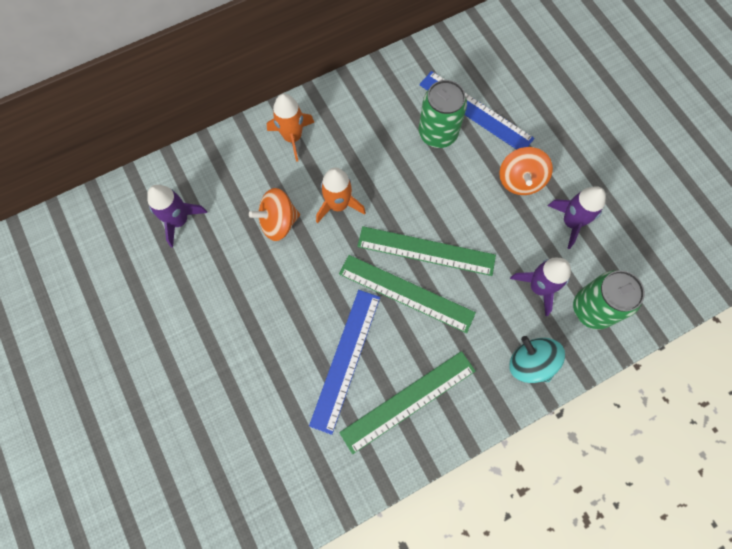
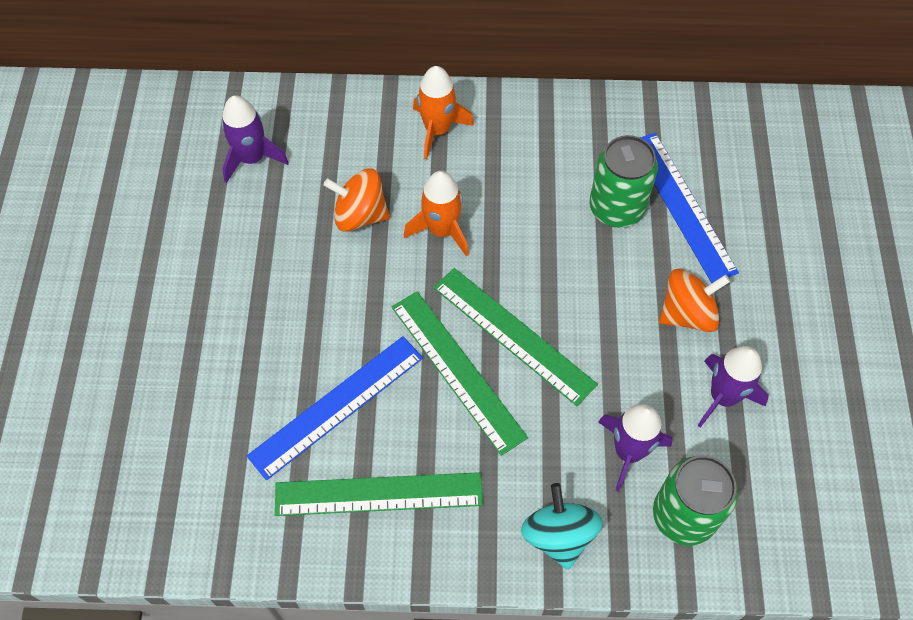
camera: 30 degrees right, 10 degrees down
orange spinning top [499,147,553,195] -> orange spinning top turned 150 degrees counterclockwise [659,269,730,332]

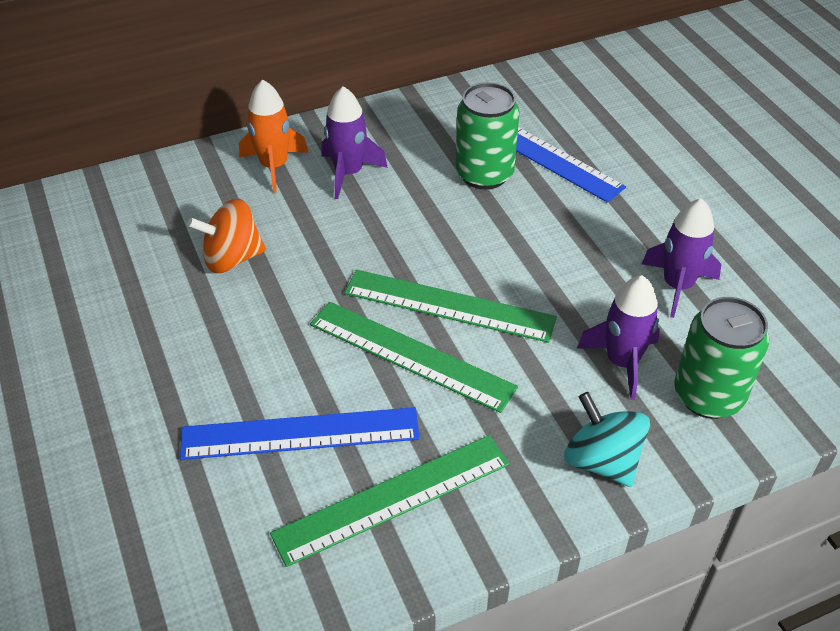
camera: 25 degrees left, 15 degrees down
purple rocket [222,95,289,183] -> purple rocket moved to [321,86,388,199]
blue ruler [247,336,423,480] -> blue ruler turned 60 degrees clockwise [180,407,420,460]
orange rocket [404,171,469,257] -> none
orange spinning top [659,269,730,332] -> none

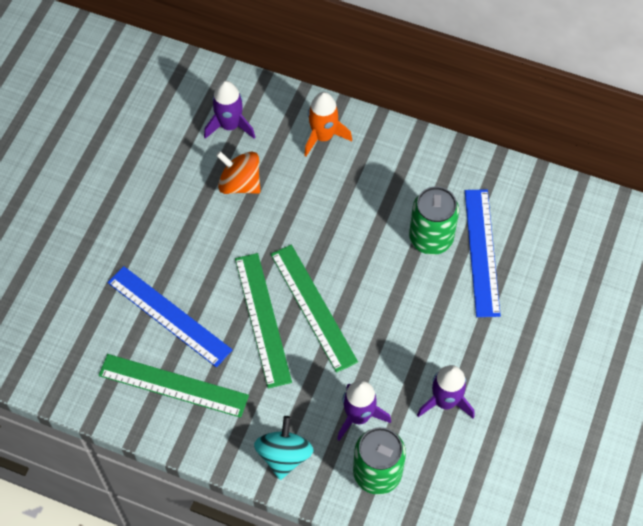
camera: 45 degrees right, 15 degrees up
purple rocket [321,86,388,199] -> purple rocket moved to [204,81,255,139]

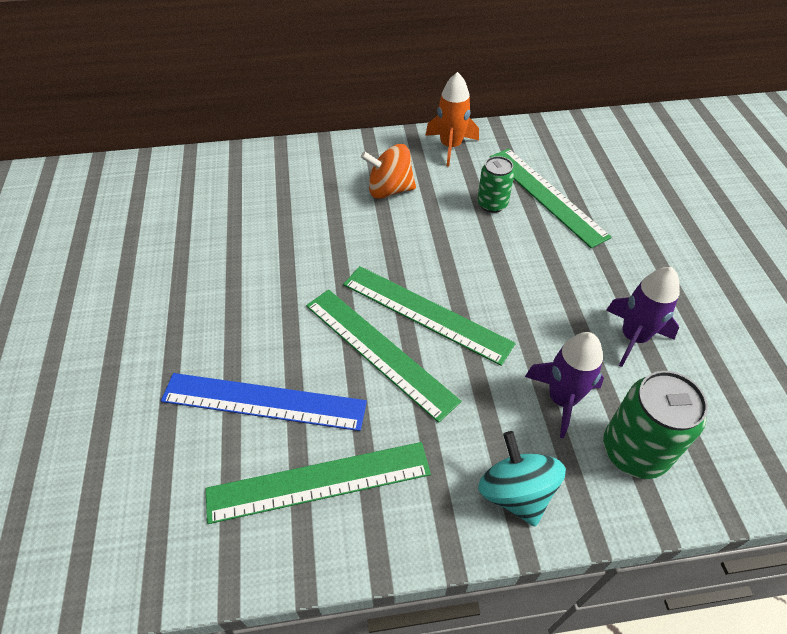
camera: 30 degrees left, 10 degrees down
purple rocket [204,81,255,139] -> none
orange spinning top [216,151,261,194] -> orange spinning top moved to [361,144,416,199]
orange rocket [304,92,352,156] -> orange rocket moved to [425,72,479,166]
green can [409,187,459,255] -> green can [477,156,515,213], size x0.63
blue ruler [465,189,501,317] -> green ruler [490,148,612,248]

